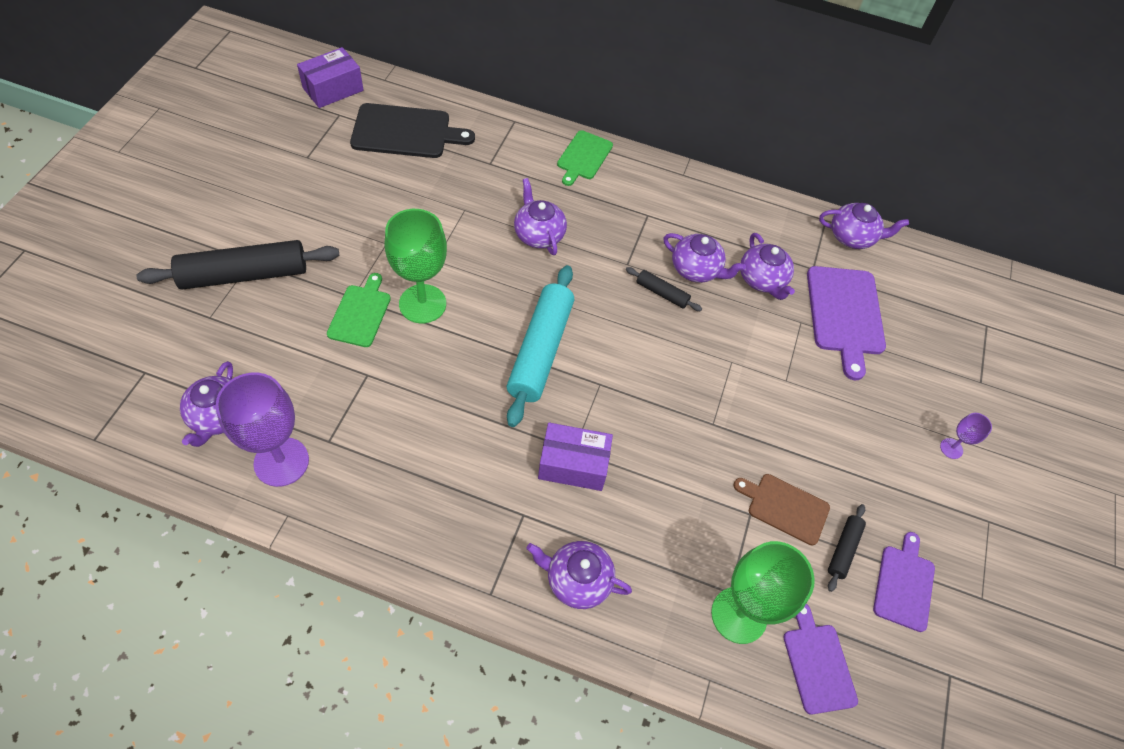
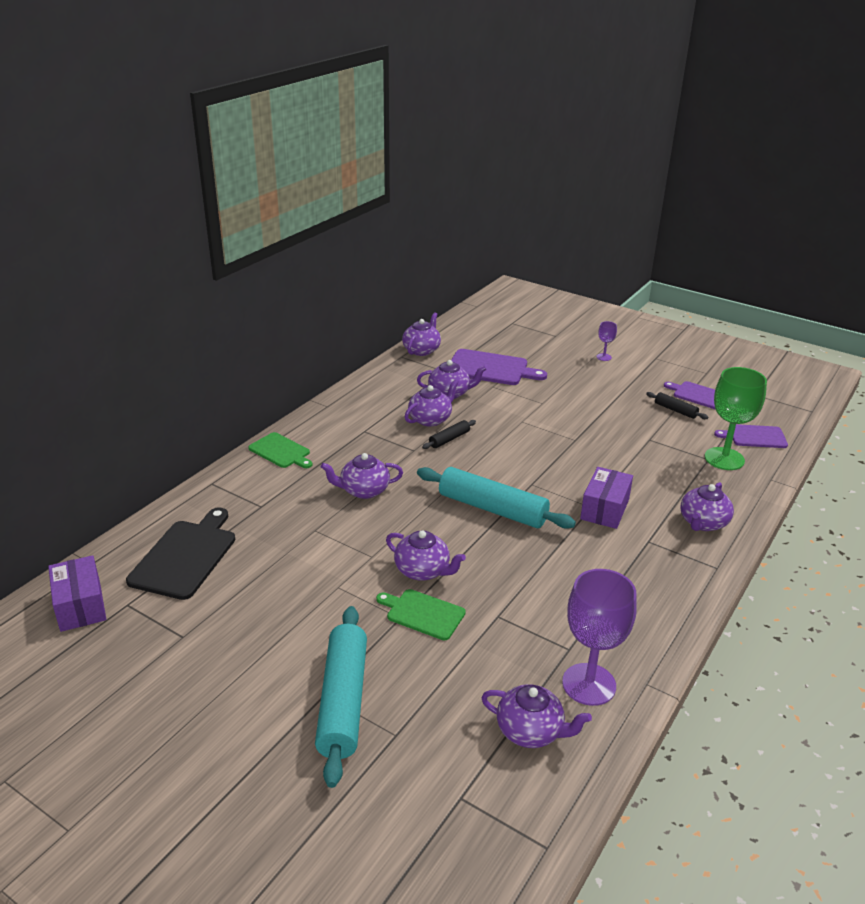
camera: 70 degrees left, 25 degrees down
black rolling pin [136,240,339,290] -> turquoise rolling pin [315,606,367,788]
green goblet [385,209,447,323] -> purple teapot [386,530,466,581]
brown cutting board [733,474,830,546] -> none

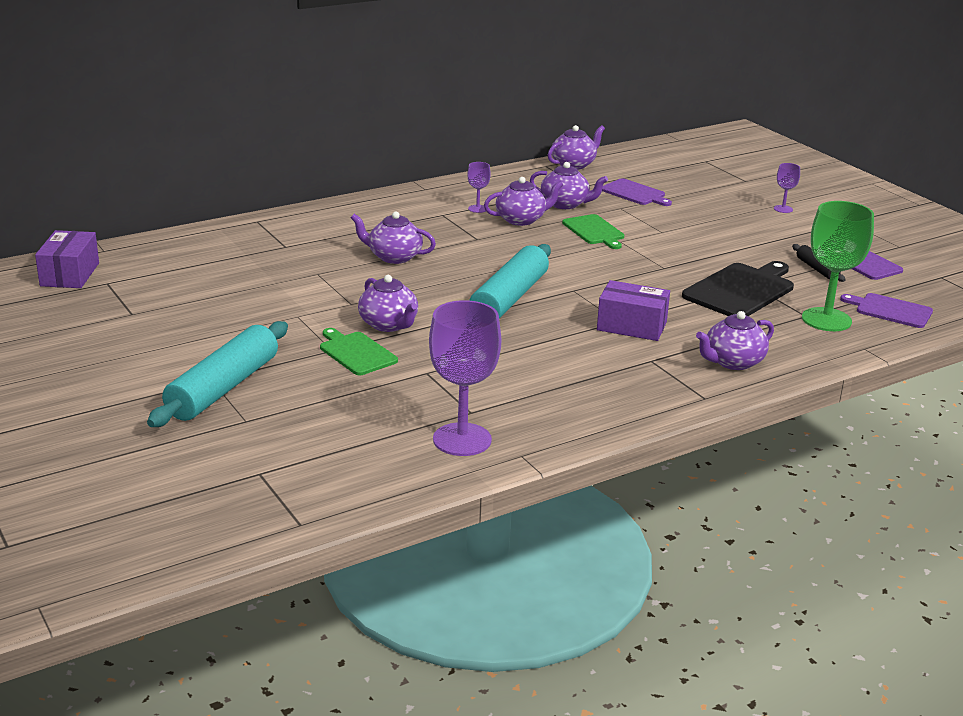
camera: 25 degrees right, 5 degrees down
black cutting board [126,507,235,600] -> black cutting board moved to [682,261,794,316]
green cutting board [248,432,313,468] -> green cutting board moved to [562,214,624,249]
turquoise rolling pin [417,467,576,529] -> turquoise rolling pin turned 60 degrees clockwise [470,244,551,318]
black rolling pin [422,420,476,449] -> none
purple cutting board [451,349,547,385] -> purple cutting board [602,178,672,206], size x0.63
purple teapot [481,684,592,748] -> none
purple box [580,467,633,529] -> purple box turned 60 degrees clockwise [597,280,670,341]
none -> purple goblet [467,162,491,213]

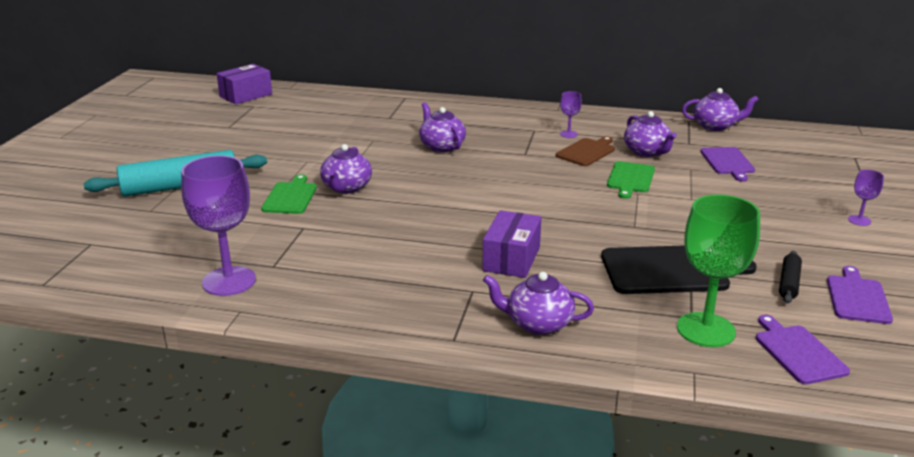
camera: 45 degrees right, 0 degrees up
turquoise rolling pin [470,244,551,318] -> none
purple teapot [484,177,563,226] -> brown cutting board [556,136,615,166]
purple box [597,280,670,341] -> purple box turned 45 degrees clockwise [482,210,541,278]

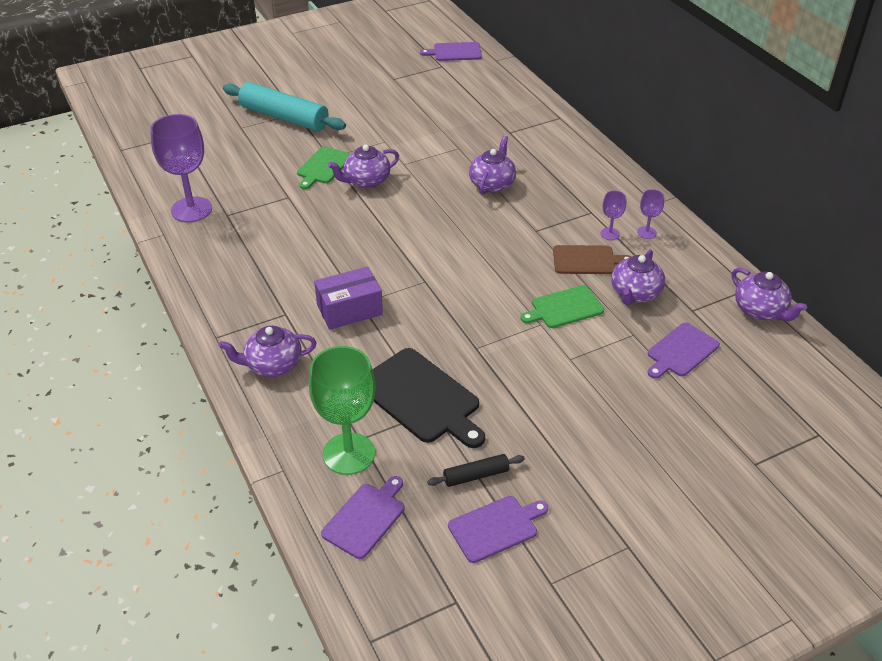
camera: 50 degrees right, 15 degrees up
purple box [217,64,272,105] -> purple cutting board [420,42,482,61]
green cutting board [261,174,317,214] -> green cutting board turned 150 degrees clockwise [297,146,351,189]
purple teapot [483,272,594,335] -> purple teapot turned 75 degrees counterclockwise [219,326,316,377]
purple goblet [848,169,884,226] -> purple goblet moved to [637,189,664,239]

